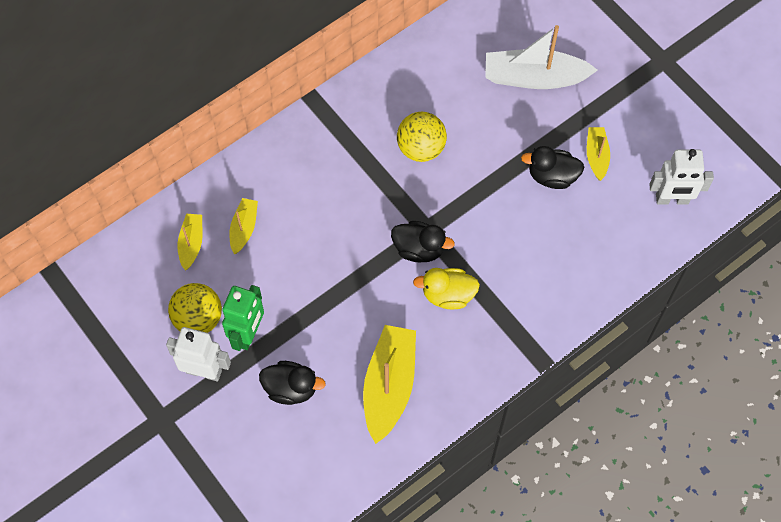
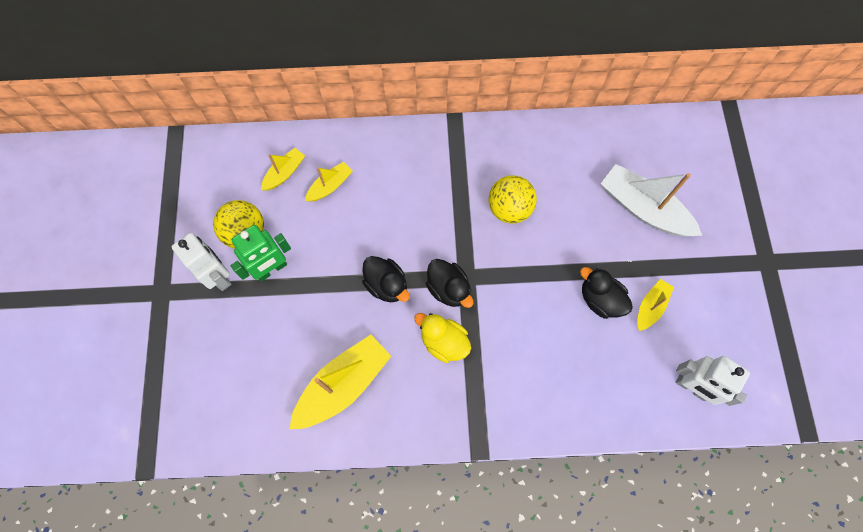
camera: 35 degrees right, 5 degrees up
black duck [259,361,326,405] -> black duck moved to [362,256,410,302]

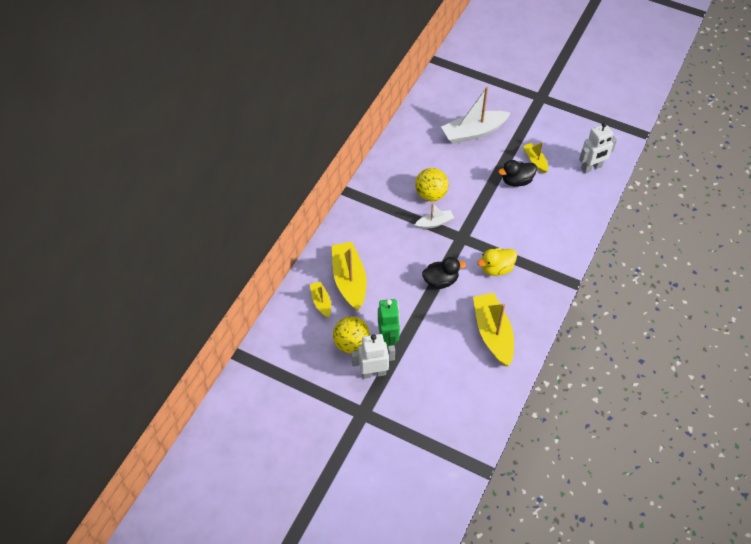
camera: 60 degrees left, 15 degrees down
yellow boat [305,162,353,202] -> yellow boat [332,242,367,311], size x1.89
black duck [426,259,473,308] -> none
none -> white boat [415,203,454,229]

